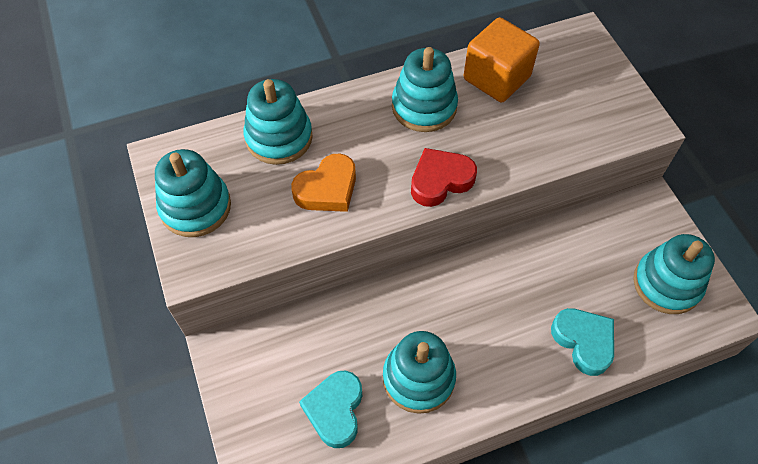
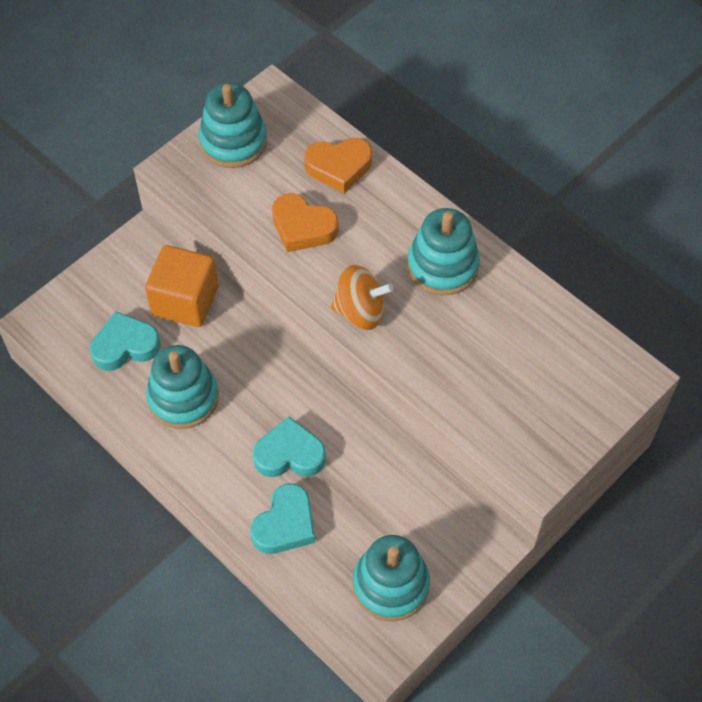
camera: 65 degrees right, 0 degrees up
turquoise stacking toy [244,79,313,165] -> orange heart [304,138,372,193]
red heart [411,148,477,207] -> orange spinning top [331,265,393,330]
orange cube [464,17,540,102] -> orange cube moved to [145,245,218,327]
none -> turquoise heart [252,417,326,477]

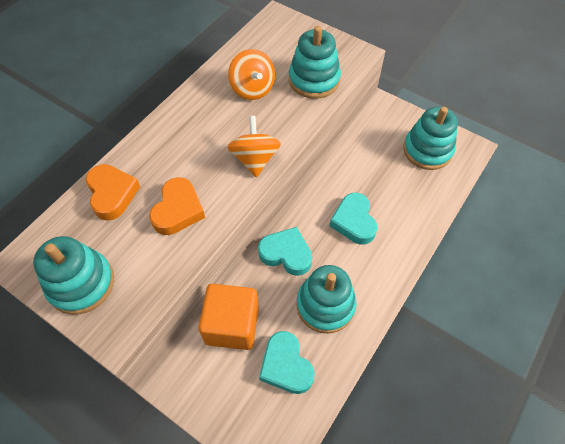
camera: 100 degrees left, 0 degrees up
turquoise heart [250,484,315,554] -> turquoise heart moved to [258,227,312,276]
turquoise stacking toy [407,208,480,295] -> turquoise stacking toy moved to [289,26,341,99]
none -> orange spinning top [228,49,275,100]

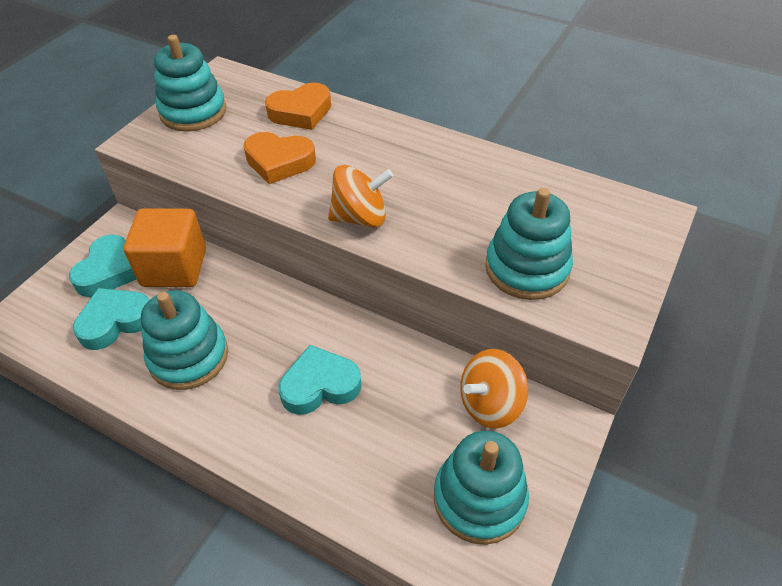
camera: 85 degrees right, 10 degrees down
orange spinning top [228,49,275,100] -> orange spinning top moved to [460,349,528,428]
turquoise heart [258,227,312,276] -> turquoise heart moved to [69,235,137,297]

